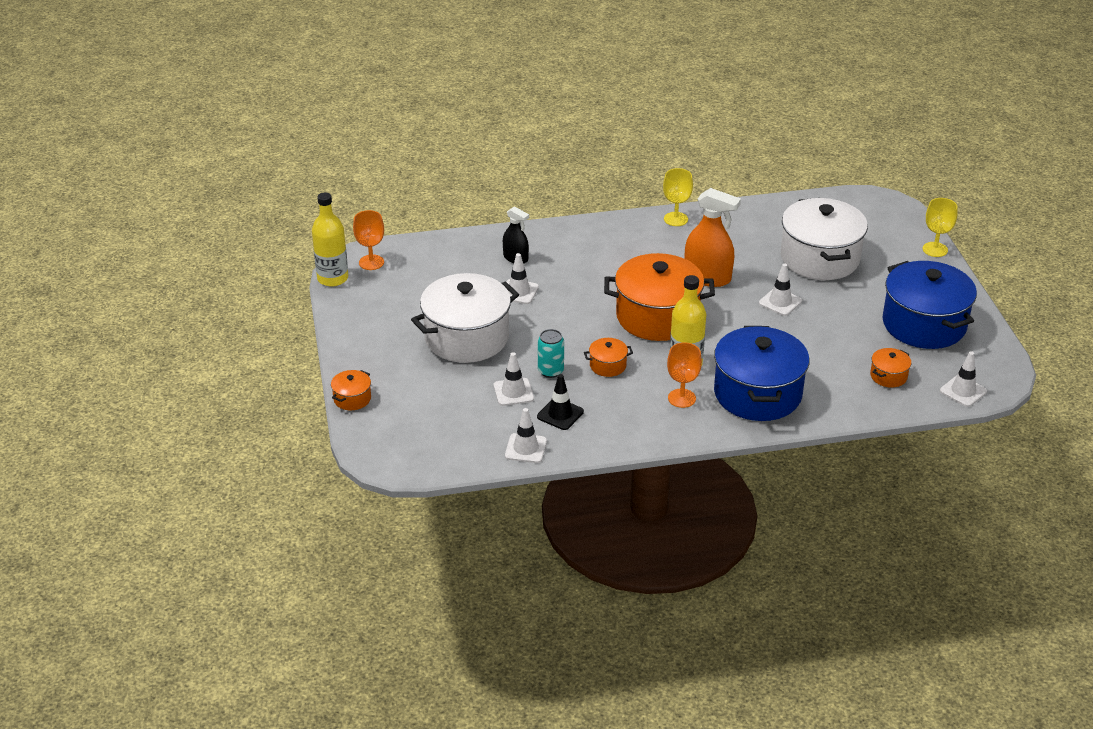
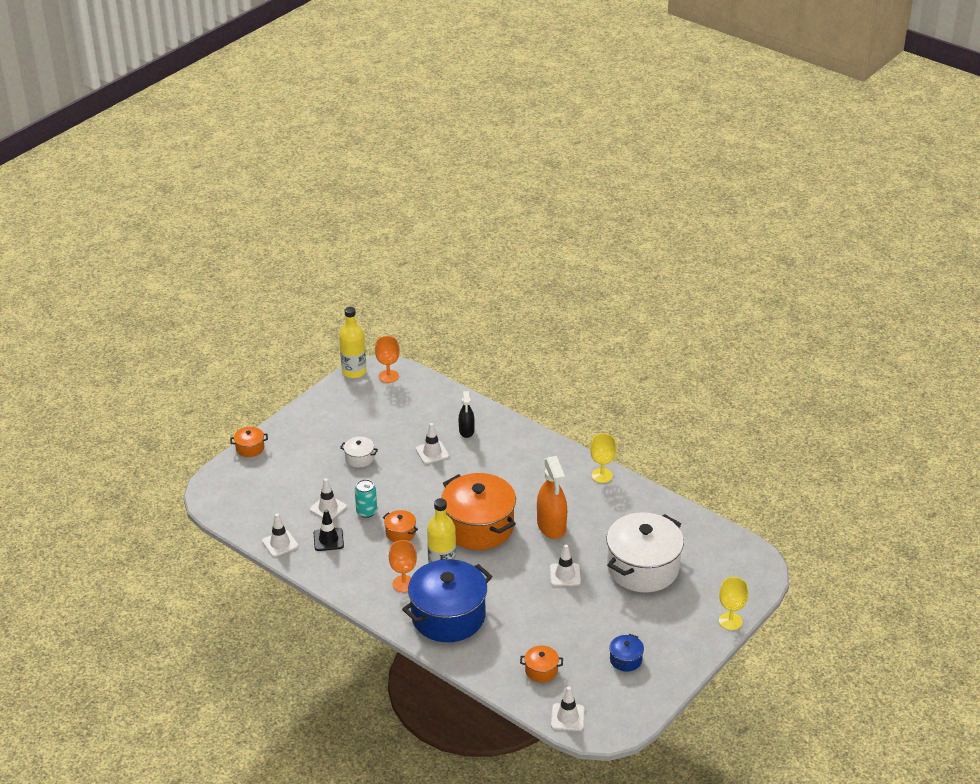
camera: 50 degrees right, 0 degrees up
white pot [411,273,519,363] -> white pot [340,437,378,467], size x0.43
blue pot [882,261,977,349] -> blue pot [609,634,644,672], size x0.43

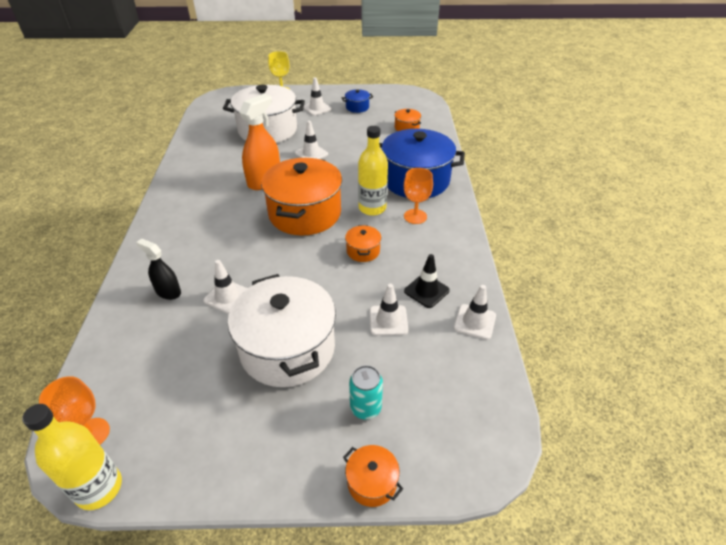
camera: 130 degrees left, 5 degrees up
white pot [340,437,378,467] -> white pot [228,274,336,387], size x2.34
turquoise can [355,479,377,518] -> turquoise can moved to [349,365,383,420]
black spray bottle [459,391,475,438] -> black spray bottle turned 105 degrees counterclockwise [136,239,181,300]
white traffic cone [551,686,585,731] -> white traffic cone moved to [303,77,332,116]
yellow goblet [590,433,617,483] -> none

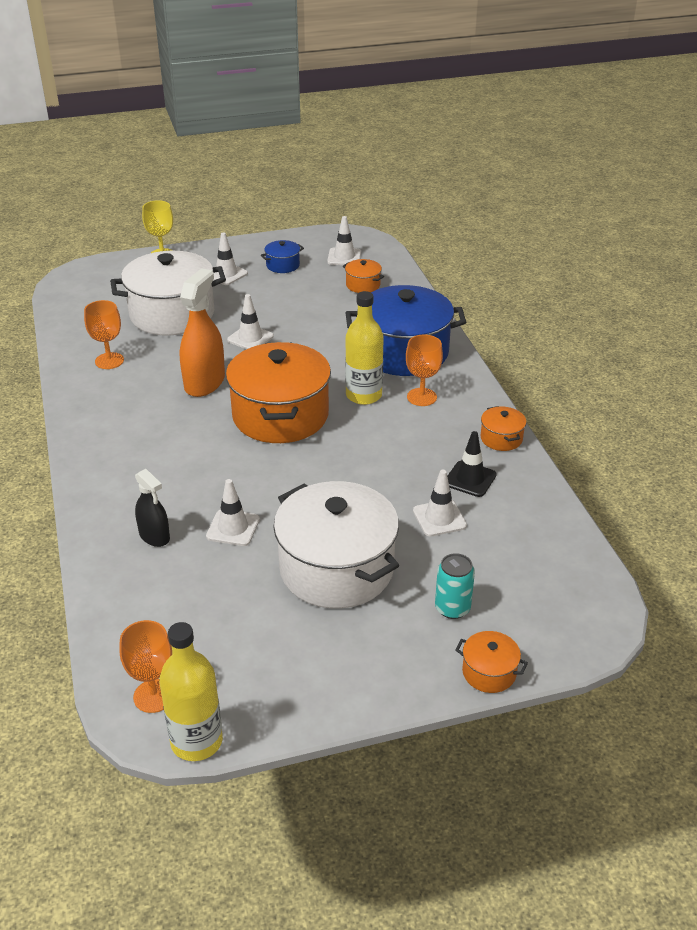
camera: 15 degrees left, 5 degrees down
black spray bottle [136,239,181,300] -> black spray bottle turned 150 degrees counterclockwise [135,469,170,547]
orange pot [345,225,381,262] -> orange pot moved to [481,406,526,451]
white traffic cone [454,285,496,340] -> white traffic cone moved to [327,216,361,265]
none -> orange goblet [84,300,124,369]

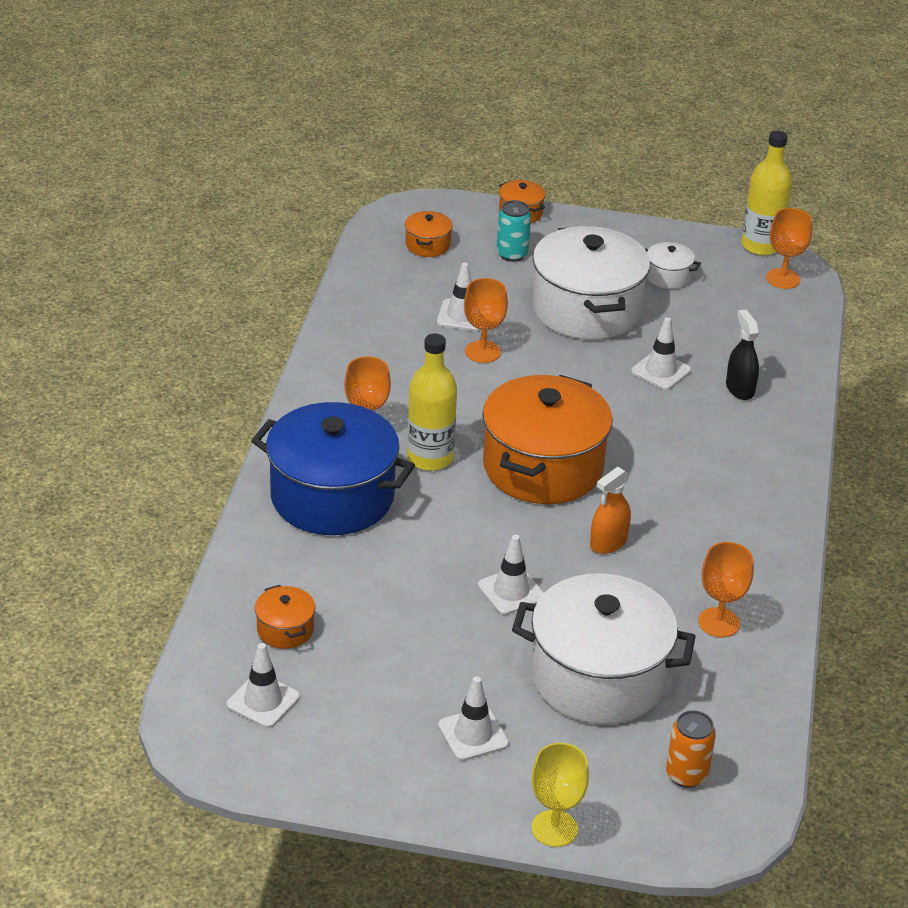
camera: 155 degrees left, 0 degrees up
orange spray bottle [180,268,225,397] -> orange spray bottle [590,467,631,554], size x0.59
blue pot [261,240,304,273] -> none
black traffic cone [447,431,497,497] -> none
orange pot [481,406,526,451] -> orange pot moved to [405,211,453,257]
none -> orange goblet [464,278,508,363]
none -> white pot [644,242,701,289]
none -> orange can [666,710,716,788]

